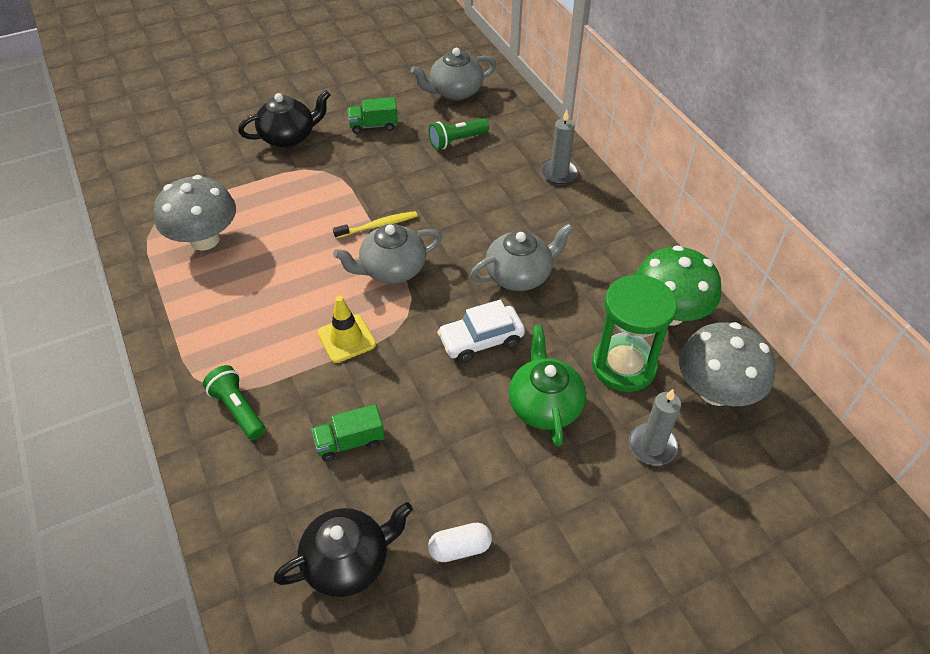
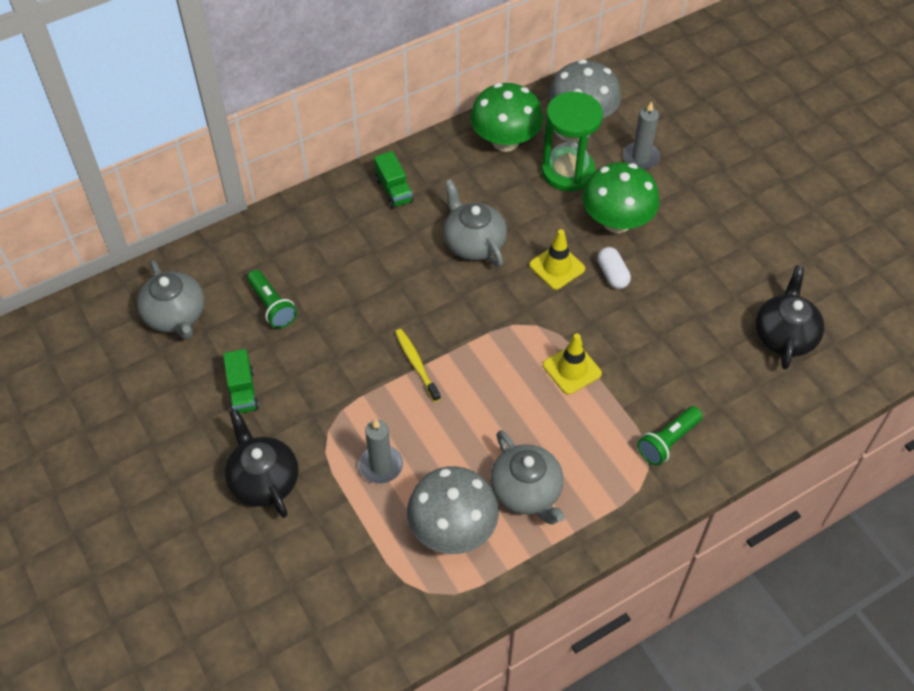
camera: 95 degrees left, 5 degrees up
black teapot [273,502,413,597] -> black teapot turned 45 degrees clockwise [755,266,824,370]
green truck [311,404,385,461] -> green truck moved to [374,151,413,208]
grey teapot [333,224,442,284] -> grey teapot moved to [490,430,565,524]
white capsule [428,523,492,562] -> white capsule moved to [597,247,631,289]
white car [437,300,525,363] -> yellow traffic cone [529,229,585,290]
green teapot [509,325,586,447] -> green mushroom [582,162,659,233]
grey candle [541,110,578,184] -> grey candle moved to [358,419,403,484]

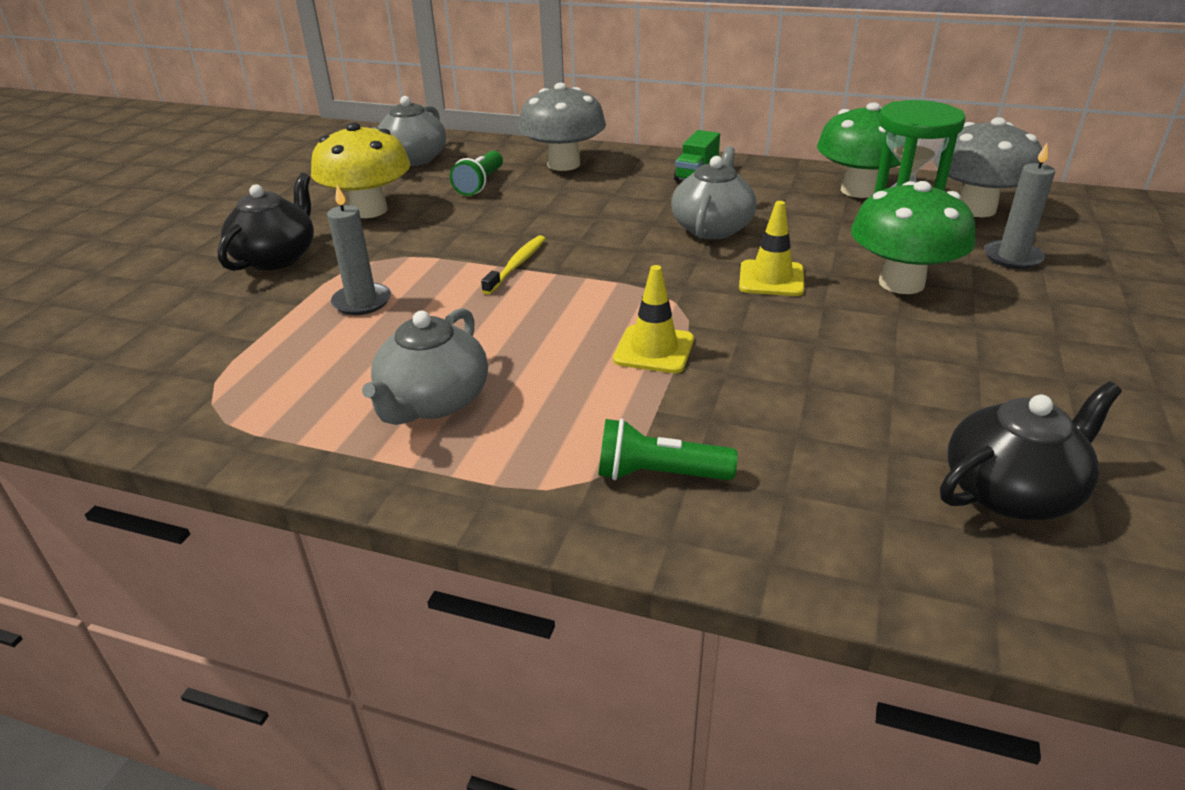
camera: 50 degrees right, 20 degrees down
green truck [223,349,259,413] -> yellow mushroom [311,122,410,218]
grey mushroom [407,466,499,554] -> grey mushroom moved to [518,83,606,171]
white capsule [597,247,631,289] -> none

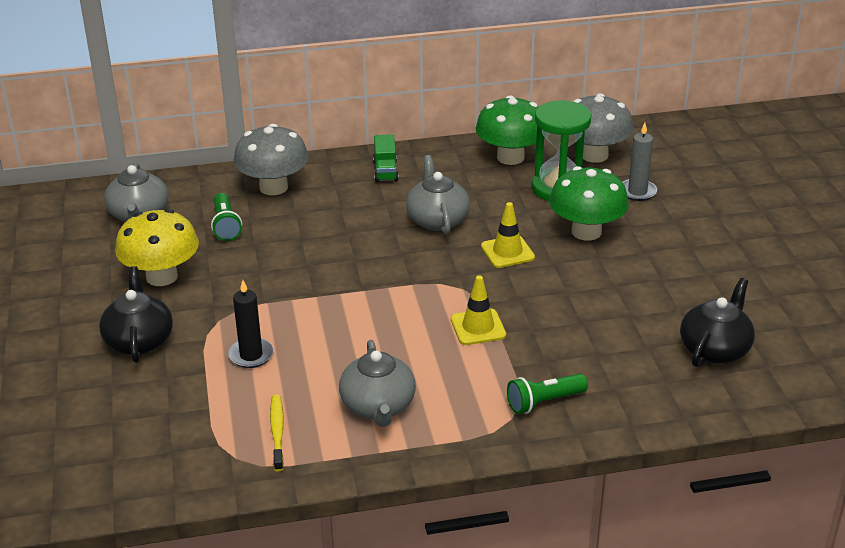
camera: 30 degrees left, 0 degrees up
grey candle [327,185,391,315] -> black candle [228,280,274,368]
yellow toothbrush [481,235,546,295] -> yellow toothbrush moved to [270,395,284,472]

